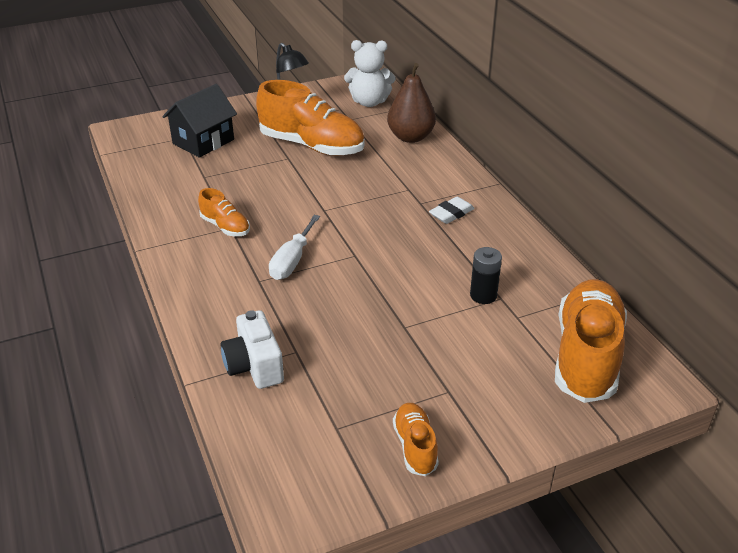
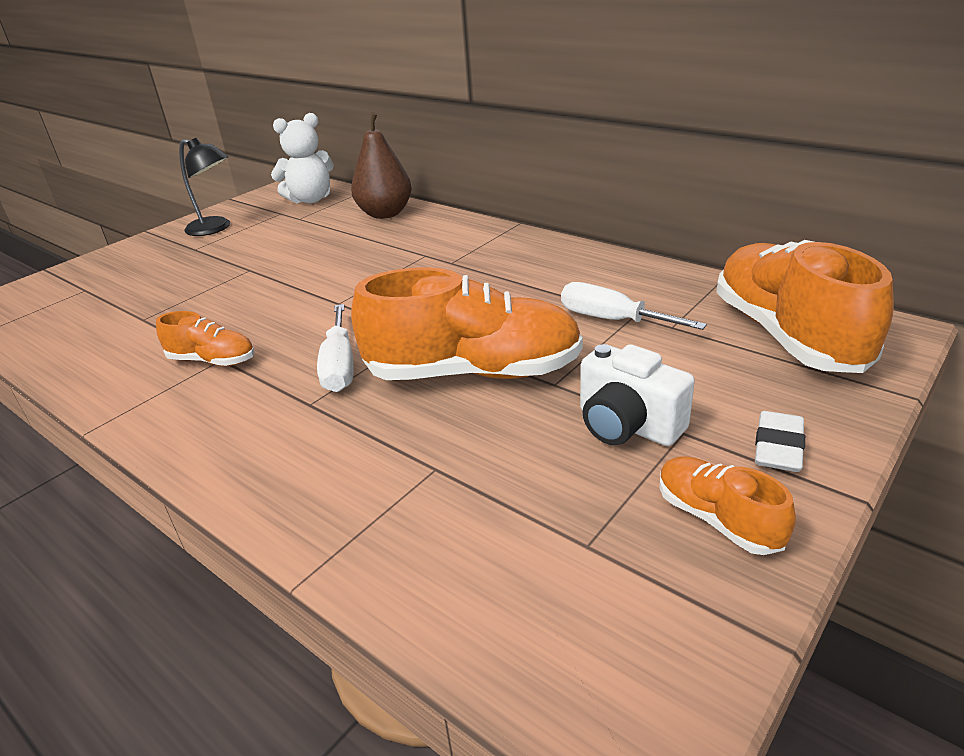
camera: 25 degrees left, 5 degrees down
black house [162,84,237,158] -> none
white camera [221,310,284,389] -> white camera moved to [580,344,695,446]
orange shoe [256,80,365,156] -> orange shoe moved to [351,267,583,380]
white eraser [429,196,475,224] -> white eraser moved to [755,411,805,472]
black battery [470,247,502,304] -> white screwdriver [561,282,707,330]

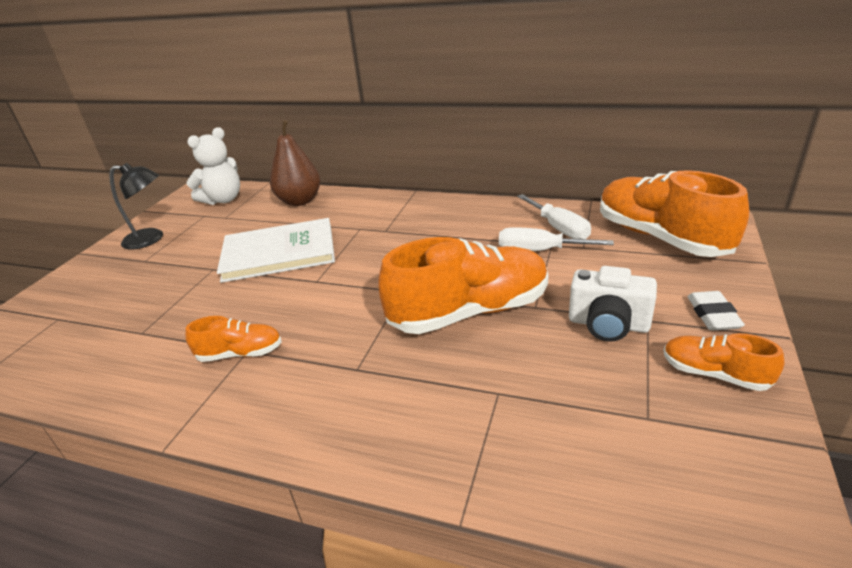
camera: 20 degrees left, 0 degrees up
white screwdriver [317,304,353,392] -> white screwdriver moved to [517,194,591,239]
none -> white book [217,218,335,283]

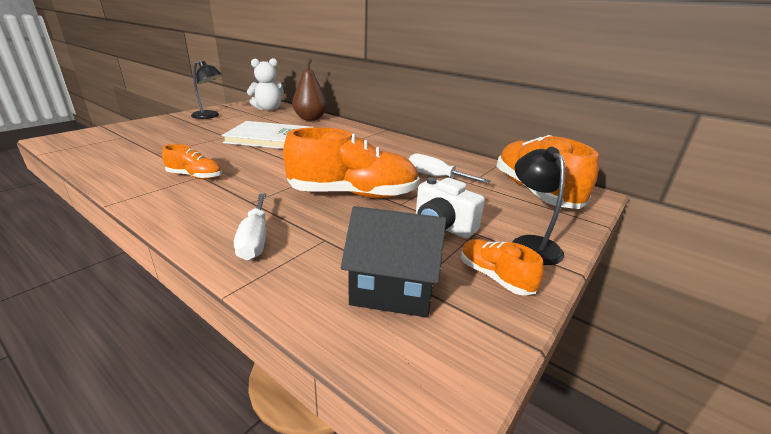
camera: 15 degrees right, 5 degrees down
white screwdriver [517,194,591,239] -> white screwdriver moved to [234,194,266,261]
white eraser [687,291,745,330] -> black lamp [512,147,565,265]
none -> black house [341,206,446,318]

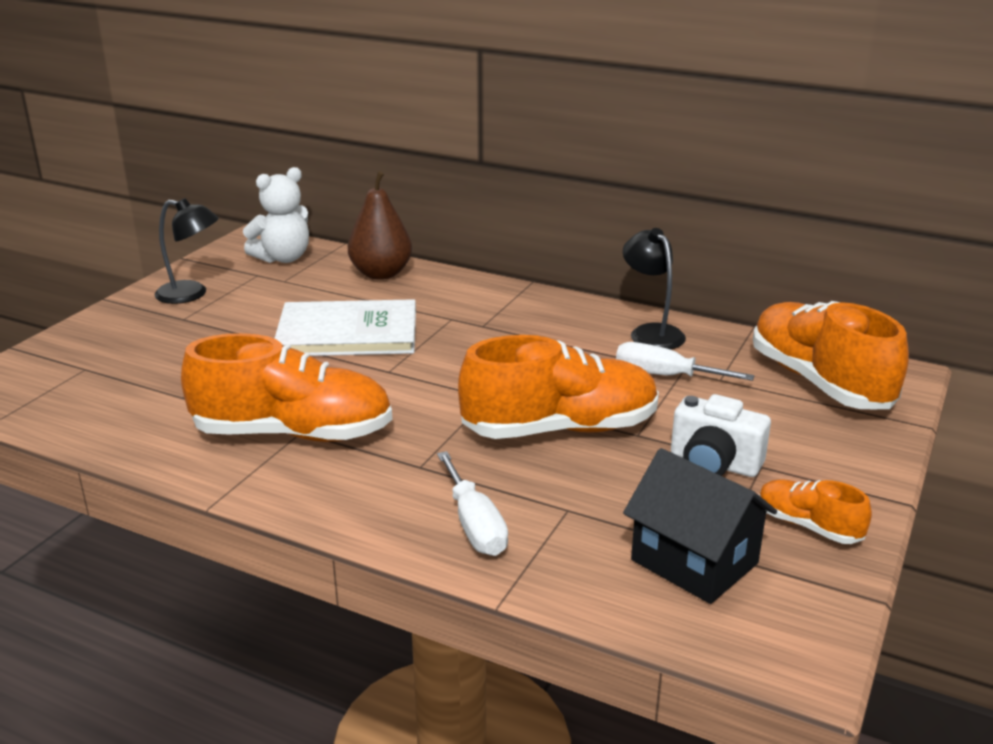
camera: 10 degrees left, 0 degrees up
orange shoe [162,144,222,179] -> orange shoe [181,333,392,442], size x2.04
black house [341,206,446,318] -> black house turned 45 degrees clockwise [623,448,777,604]
black lamp [512,147,565,265] -> black lamp moved to [623,228,686,349]

